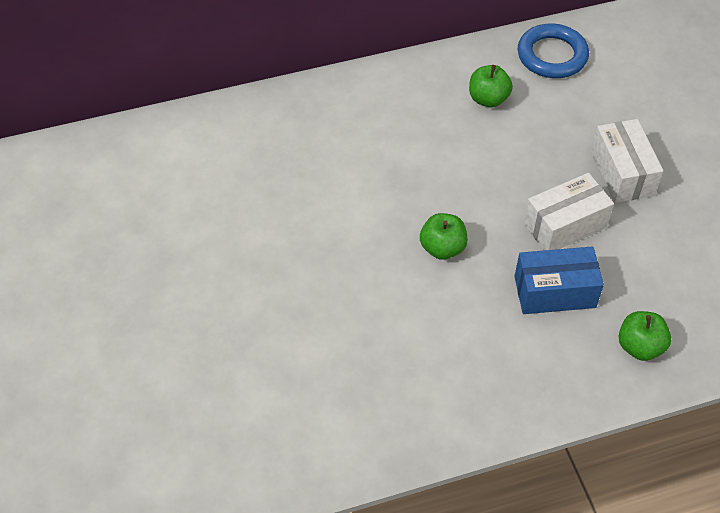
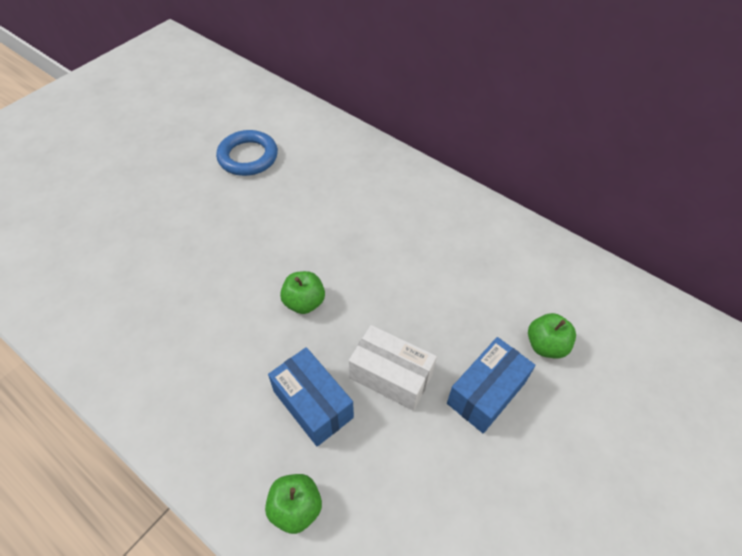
camera: 55 degrees right, 0 degrees up
green apple [469,65,513,107] -> green apple moved to [528,313,576,358]
blue ring [518,23,589,78] -> blue ring moved to [216,130,278,176]
white box [591,119,663,203] -> blue box [447,337,536,433]

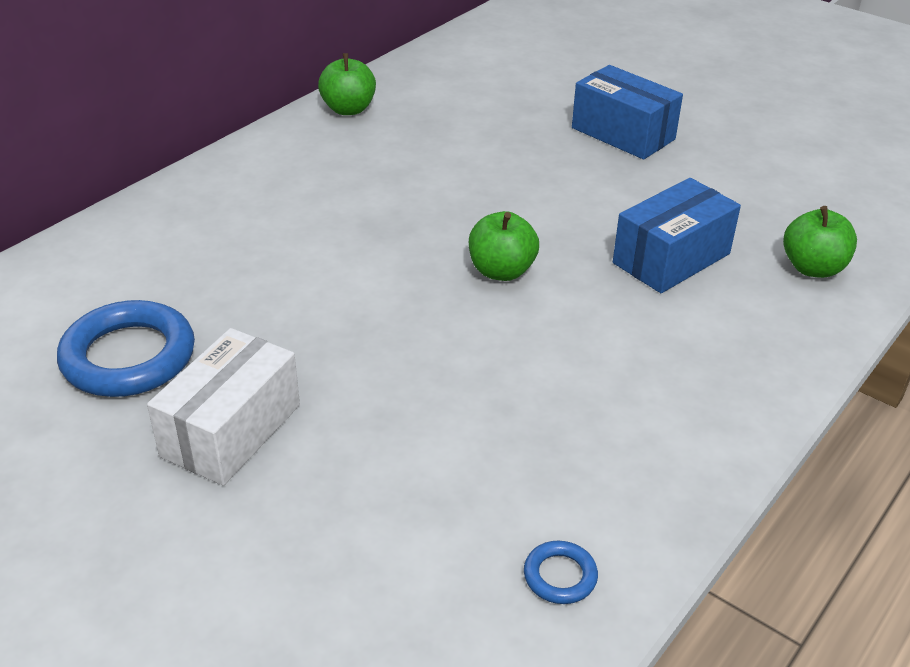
camera: 90 degrees left, 15 degrees down
white box [349,325,437,411] -> white box moved to [147,328,300,486]
green apple [528,313,576,358] -> green apple moved to [318,53,376,115]
none -> blue ring [524,541,598,604]

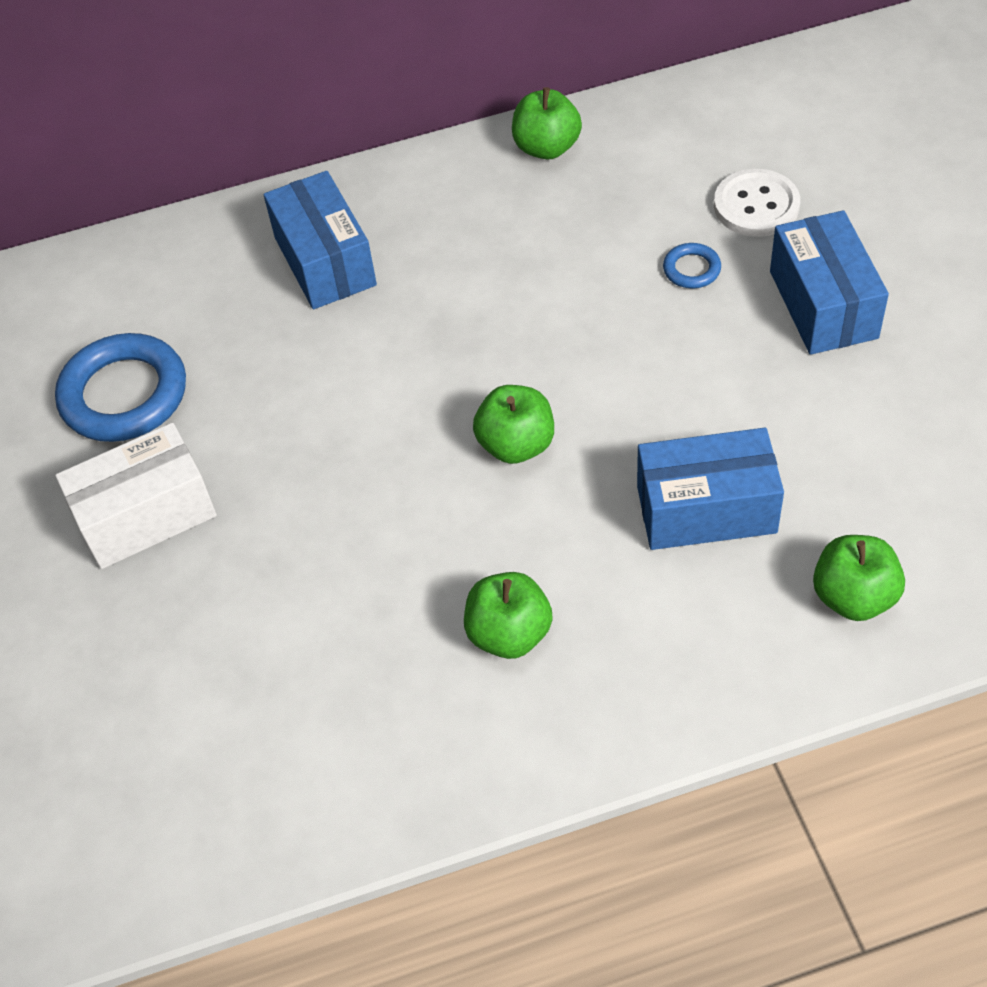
camera: 40 degrees right, 15 degrees up
blue ring [524,541,598,604] -> blue ring moved to [663,243,721,288]
none -> blue box [264,171,377,309]
none -> green apple [464,572,553,659]
none -> white button [714,169,800,237]

